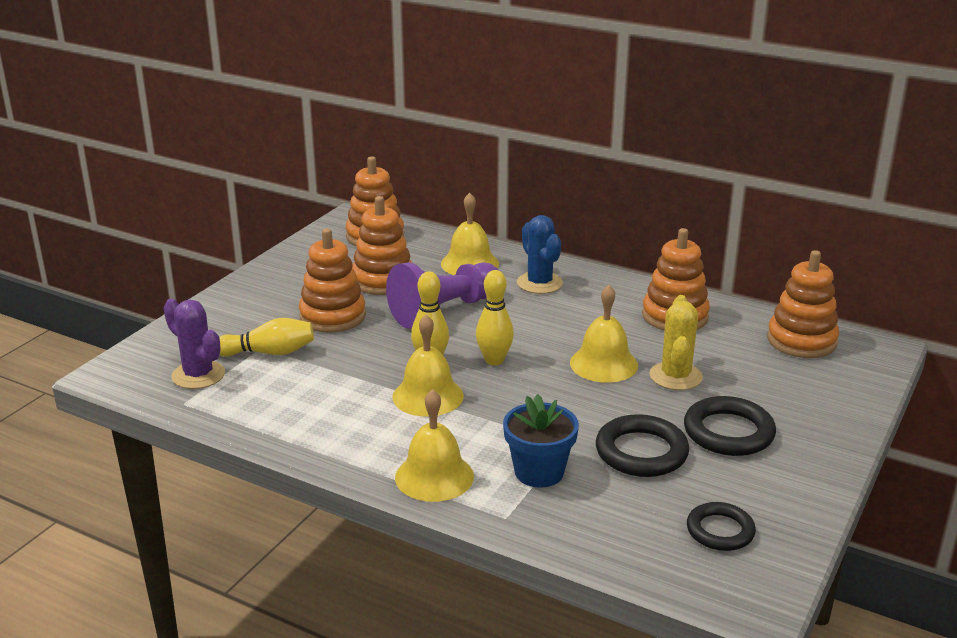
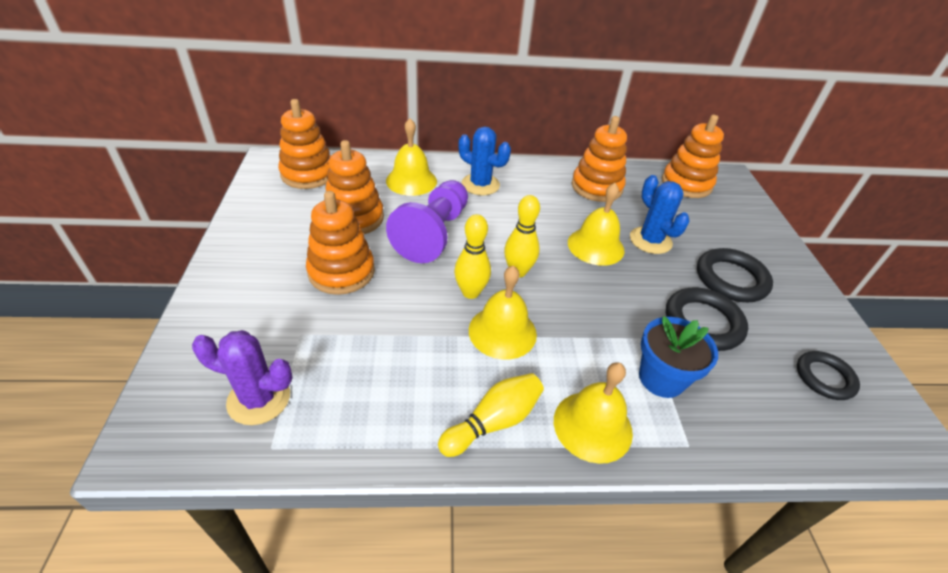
camera: 35 degrees left, 15 degrees up
yellow bowling pin [219,318,314,357] -> yellow bowling pin moved to [438,373,544,457]
yellow cactus [650,295,703,390] -> blue cactus [630,175,690,254]

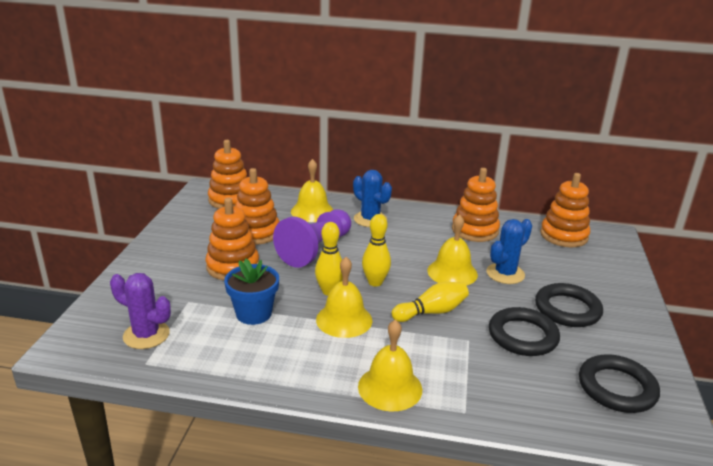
camera: 15 degrees right, 15 degrees down
yellow bowling pin [438,373,544,457] -> yellow bowling pin moved to [391,282,469,322]
blue cactus [630,175,690,254] -> blue cactus turned 60 degrees clockwise [487,219,532,284]
blue flower pot [639,316,718,398] -> blue flower pot moved to [224,259,279,325]
black ring [797,351,860,400] -> black ring [579,354,660,413], size x1.50

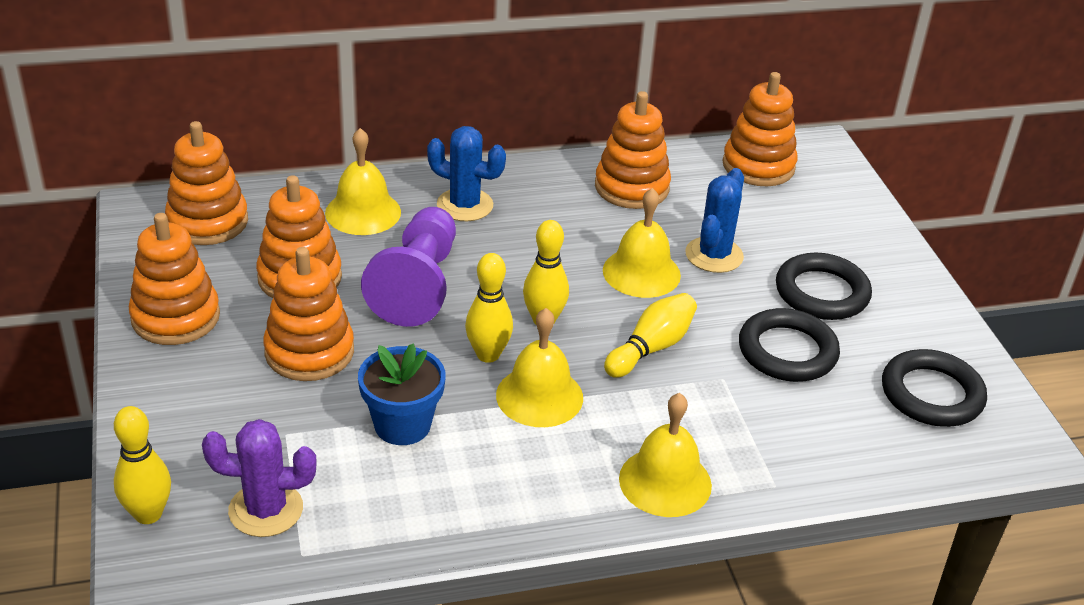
camera: 25 degrees left, 10 degrees up
none -> yellow bowling pin [114,406,171,524]
none -> orange stacking toy [129,213,220,345]

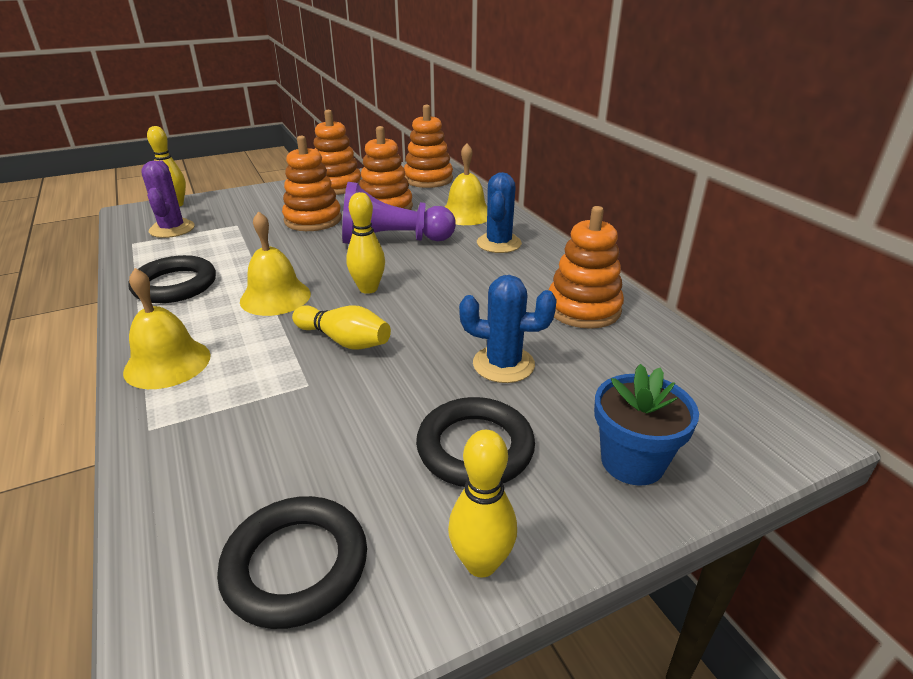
camera: 80 degrees right, 5 degrees down
blue flower pot [358,343,446,445] -> blue flower pot moved to [594,364,699,486]
yellow bowling pin [465,253,513,363] -> yellow bowling pin moved to [448,430,517,577]
yellow bell [603,188,681,298] -> none
orange stacking toy [723,72,798,186] -> none
black ring [739,308,840,382] -> black ring moved to [128,255,216,303]

